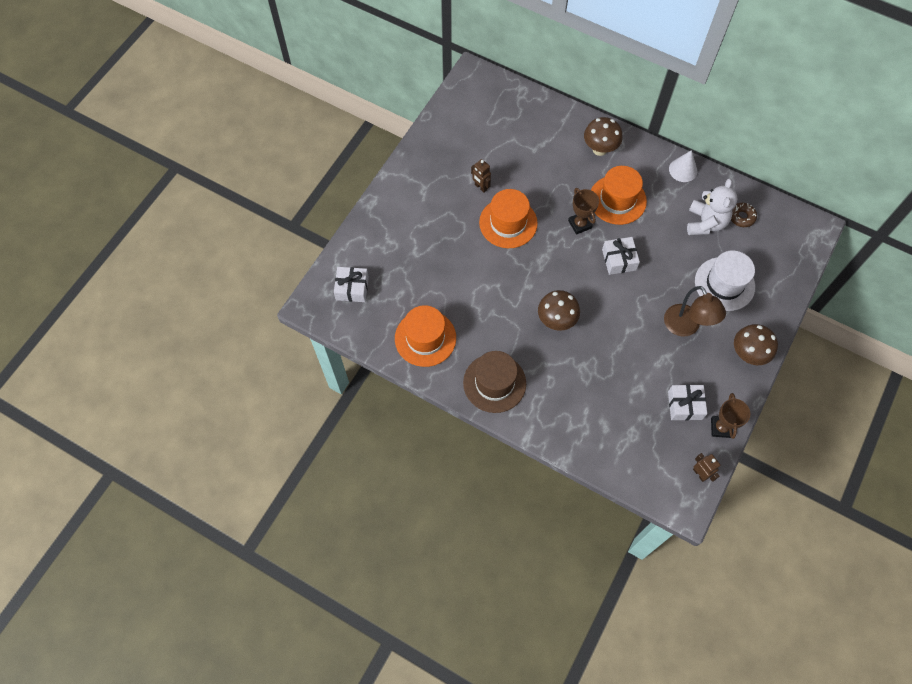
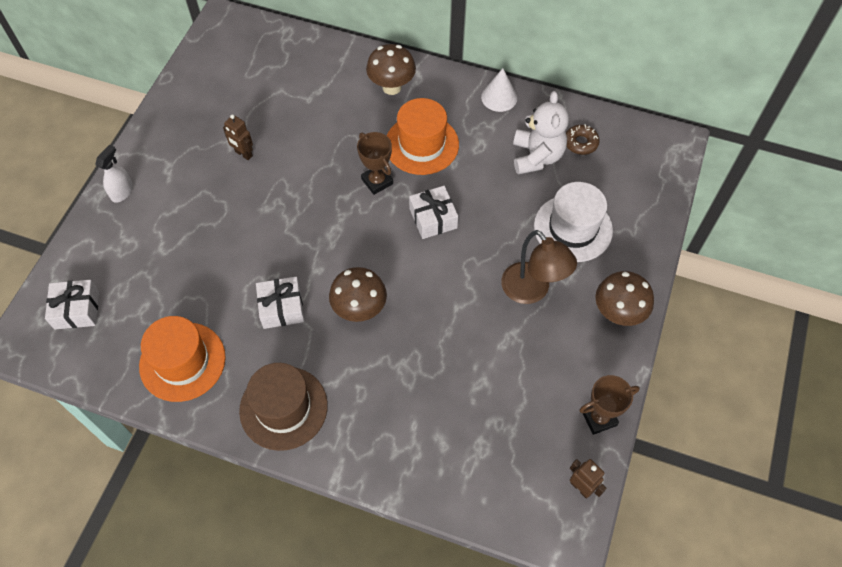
camera: 10 degrees left, 5 degrees down
orange hat [479,189,538,248] -> none
white gift [668,385,707,420] -> white gift moved to [256,277,304,329]
brown trophy [711,393,750,439] -> brown trophy turned 75 degrees clockwise [579,375,640,435]
none -> white spray bottle [95,145,133,203]

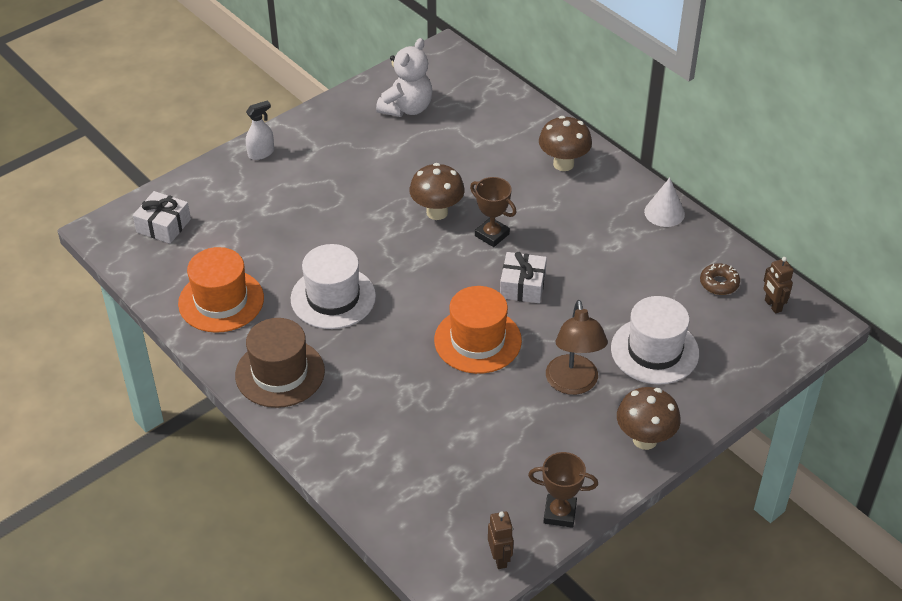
camera: 30 degrees right, 15 degrees down
brown robot [223,114,253,160] -> brown robot moved to [763,257,794,314]
white gift [256,277,304,329] -> white hat [291,244,376,329]
brown mushroom [329,267,387,322] -> brown mushroom moved to [409,163,465,220]
brown trophy [357,132,393,195] -> brown trophy turned 45 degrees counterclockwise [470,177,516,247]
orange hat [387,98,459,175] -> orange hat moved to [434,286,522,374]
white teddy bear [513,91,569,175] -> white teddy bear moved to [376,38,433,117]

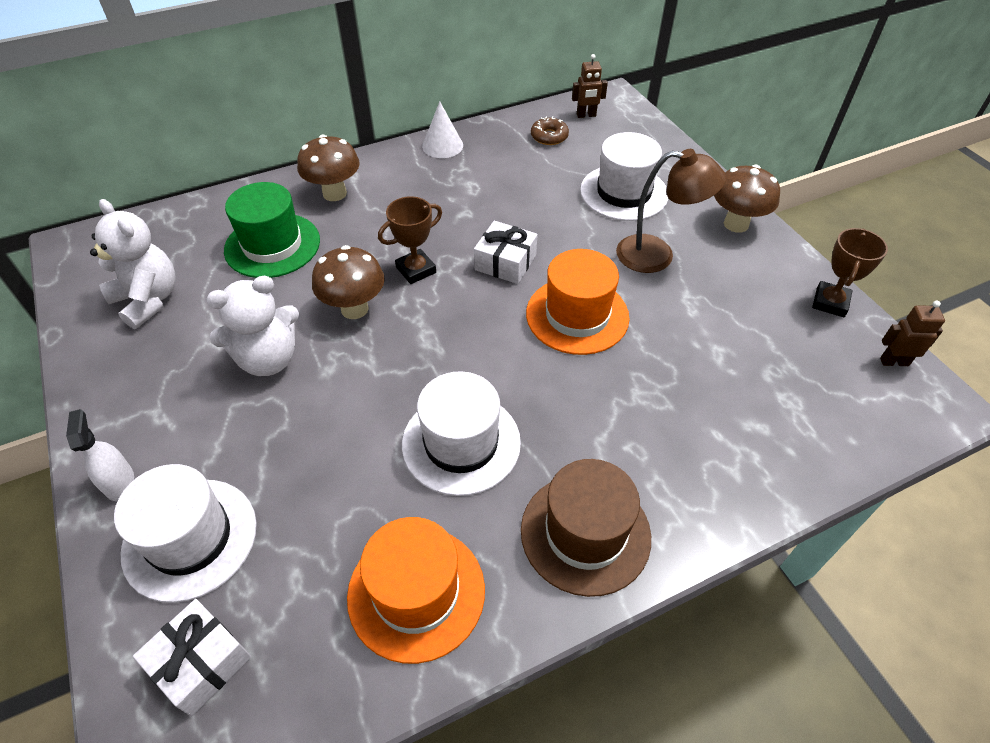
camera: 75 degrees left, 5 degrees up
none -> white hat [114,464,257,603]
none -> white teddy bear [206,276,299,376]
none -> green hat [224,182,320,278]

